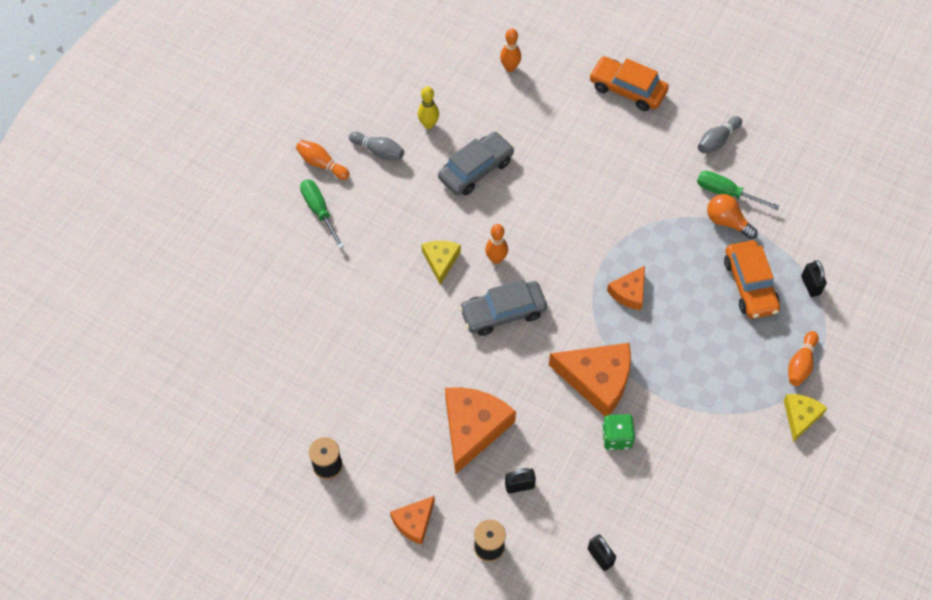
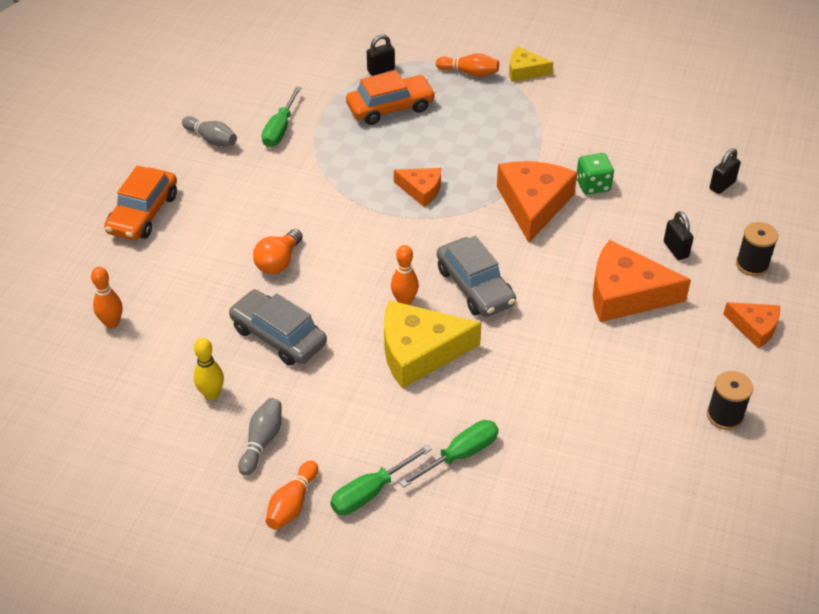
camera: 100 degrees left, 15 degrees down
yellow cheese [422,241,461,285] -> yellow cheese [384,300,481,389], size x1.79
orange light bulb [707,194,758,239] -> orange light bulb moved to [253,229,303,274]
none -> green screwdriver [399,420,499,488]

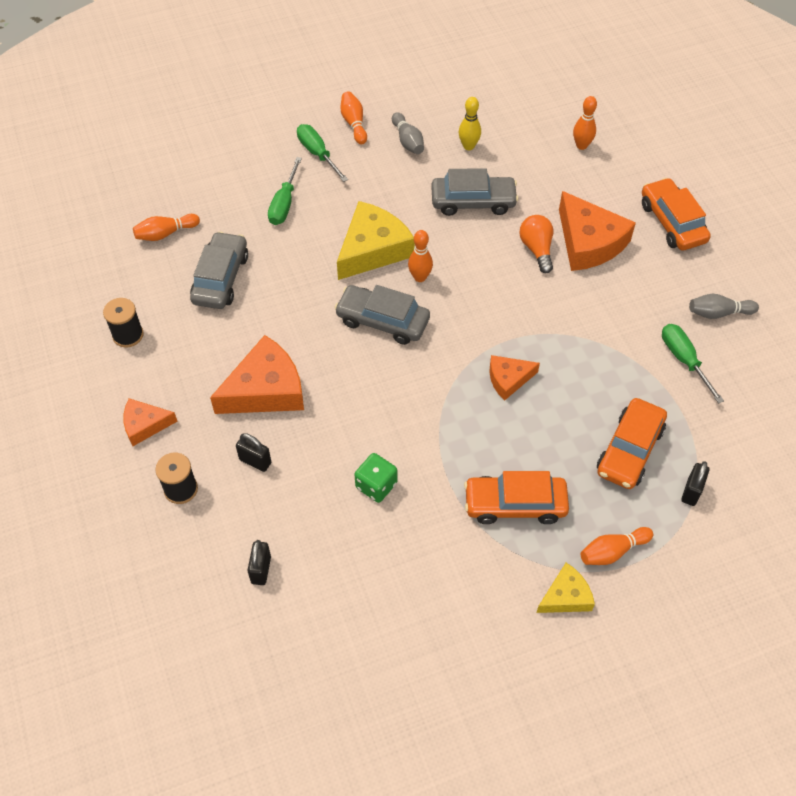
camera: 140 degrees right, 10 degrees up
green screwdriver [330,444,432,515] -> green screwdriver turned 45 degrees counterclockwise [297,124,348,182]
orange cheese [497,161,577,243] -> orange cheese moved to [559,191,636,271]
none -> orange bowling pin [133,214,200,241]
none -> grey car [190,231,248,309]
none -> orange car [464,471,569,524]

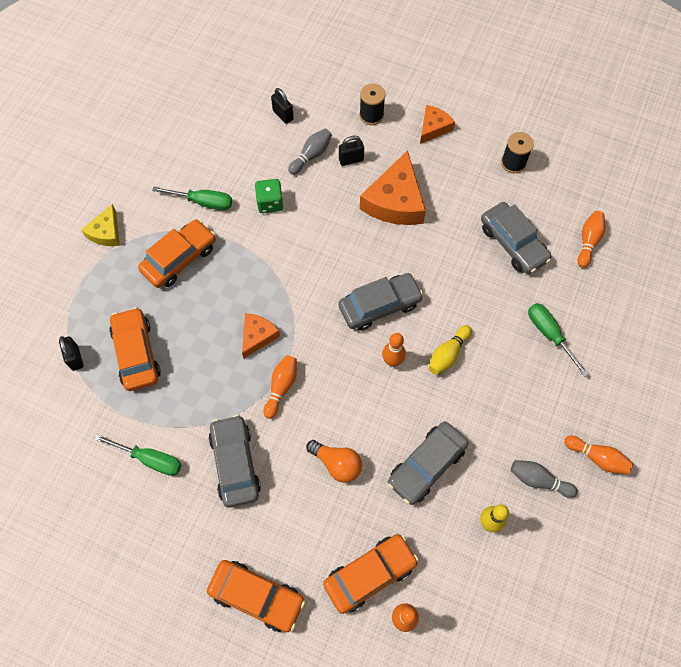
camera: 135 degrees right, 10 degrees up
green screwdriver [297,124,348,182] -> green screwdriver moved to [152,186,232,210]
yellow cheese [337,201,415,280] -> yellow bowling pin [429,325,472,375]
orange cheese [559,191,636,271] -> none
orange bowling pin [581,527,653,565] -> orange bowling pin moved to [263,355,297,419]
grey bowling pin [689,294,759,319] -> grey bowling pin moved to [288,129,332,175]
none -> grey car [209,415,261,508]
none -> orange car [323,534,419,614]

